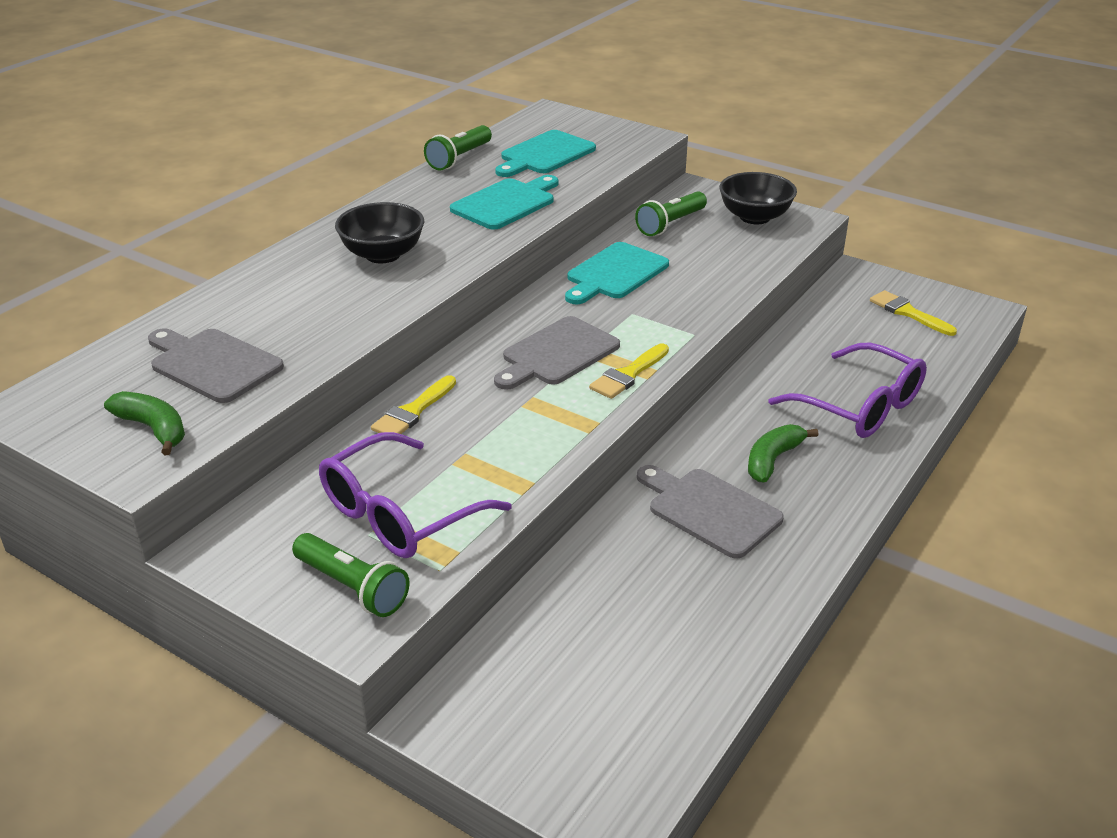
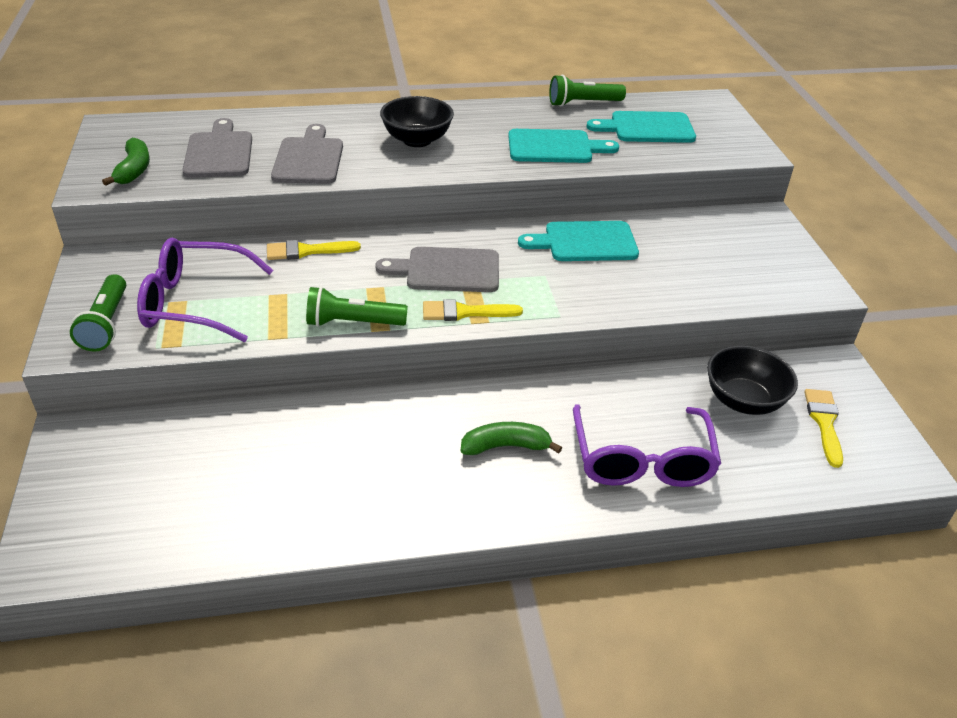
camera: 45 degrees right, 5 degrees up
green flashlight [635,191,707,236] -> green flashlight moved to [306,286,408,327]
grey cutting board [637,465,784,559] -> grey cutting board moved to [271,124,343,184]
black bowl [719,172,797,224] -> black bowl moved to [707,346,798,415]

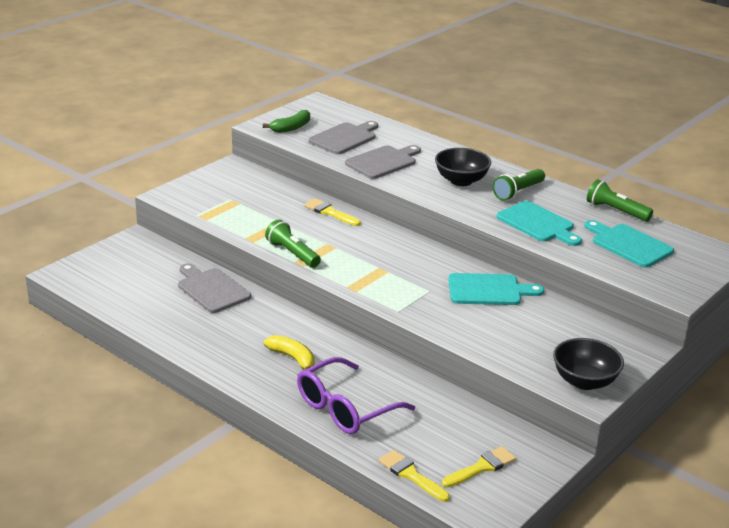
camera: 50 degrees right, 10 degrees down
green flashlight [70,274,126,352] -> green flashlight moved to [493,169,545,201]
purple glasses [137,238,273,342] -> none
grey cutting board [375,247,499,292] -> grey cutting board moved to [178,263,251,313]
yellow brush [423,299,523,321] -> yellow brush moved to [379,450,450,502]
green banana [461,422,562,455] -> yellow banana [264,335,315,370]
turquoise cutting board [518,221,639,261] -> turquoise cutting board turned 135 degrees clockwise [448,273,544,305]
black bowl [707,346,798,415] -> black bowl moved to [553,338,624,390]

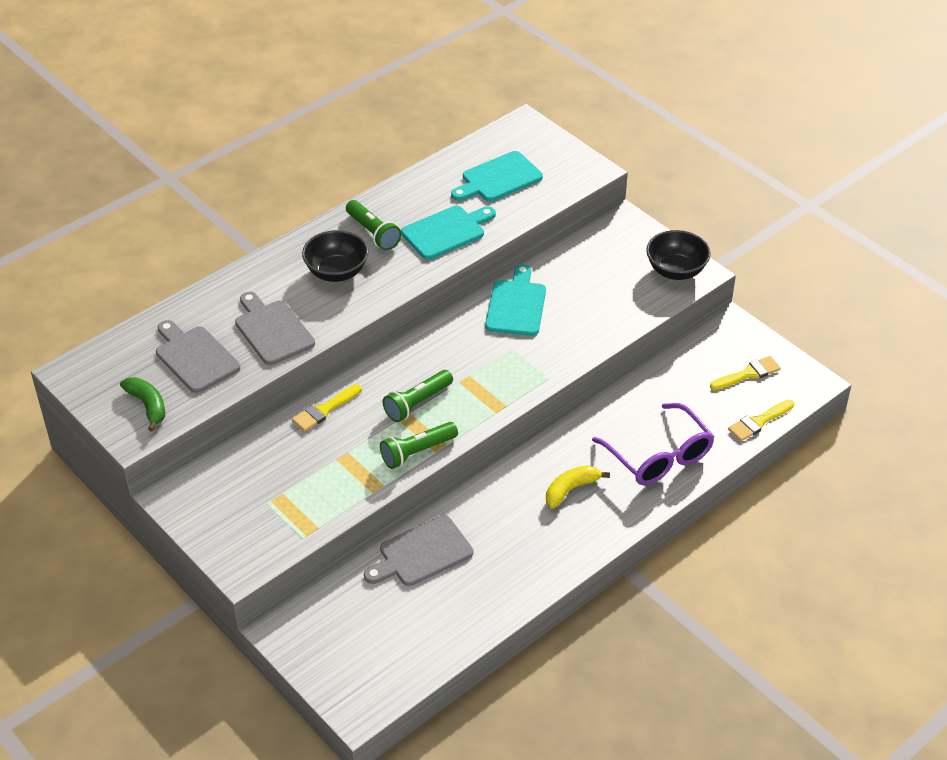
camera: 80 degrees left, 15 degrees up
yellow brush [442,446,516,487] -> yellow brush turned 90 degrees clockwise [710,356,781,390]
green flashlight [587,179,653,222] -> green flashlight moved to [383,370,453,422]

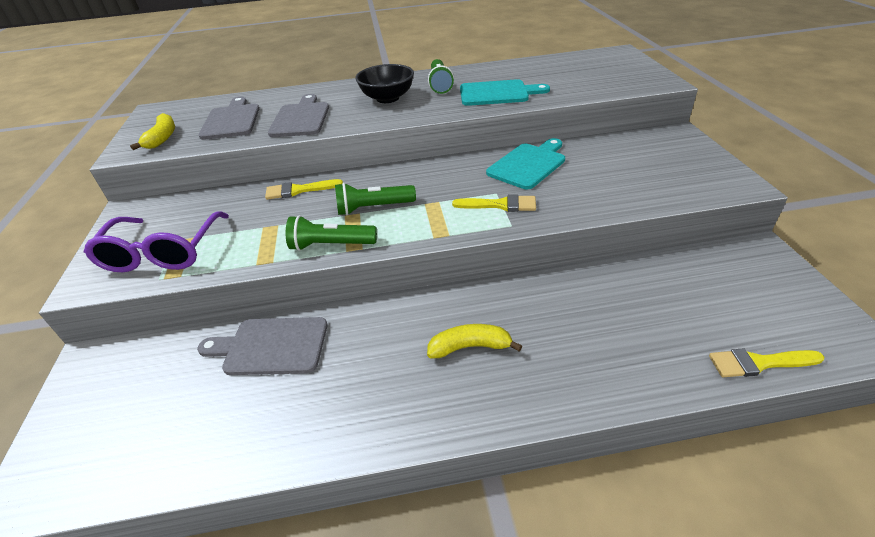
camera: 35 degrees right, 5 degrees down
green banana [120,377,165,432] -> yellow banana [130,113,175,150]
turquoise cutting board [451,151,543,201] -> none
purple glasses [592,403,715,485] -> purple glasses moved to [84,211,229,272]
black bowl [646,230,711,280] -> none
yellow brush [710,356,781,390] -> yellow brush moved to [452,194,536,211]

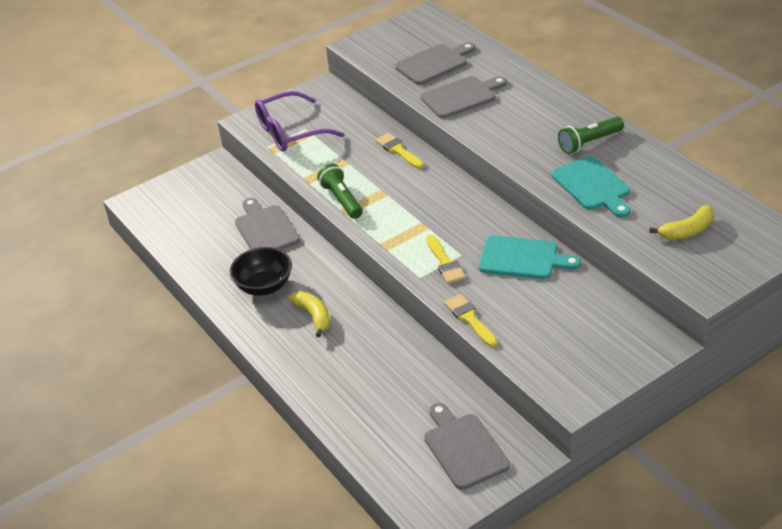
camera: 65 degrees right, 0 degrees up
yellow banana [130,113,175,150] -> yellow banana moved to [649,205,714,240]
green flashlight [335,183,416,215] -> none
black bowl [355,64,414,103] -> black bowl moved to [230,247,292,296]
yellow brush [709,348,824,377] -> yellow brush moved to [444,294,498,347]
none -> grey cutting board [424,403,510,490]

